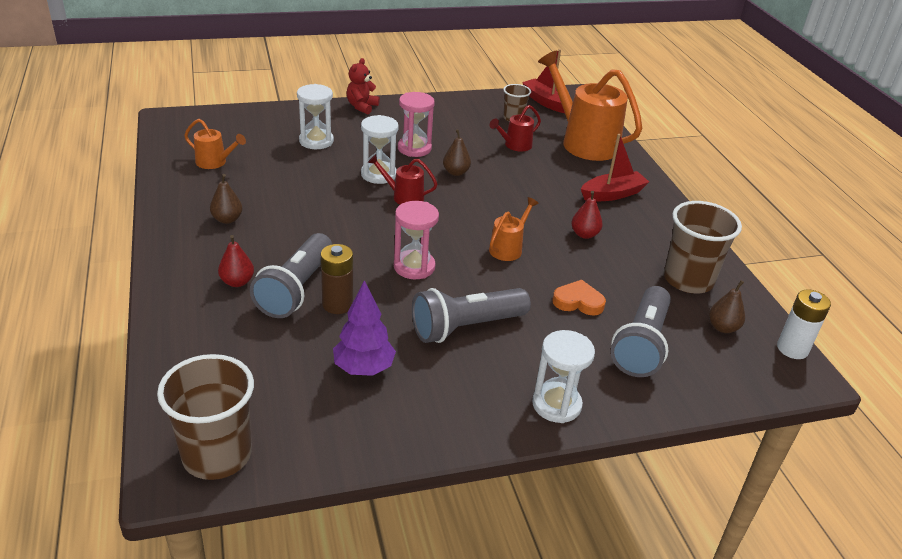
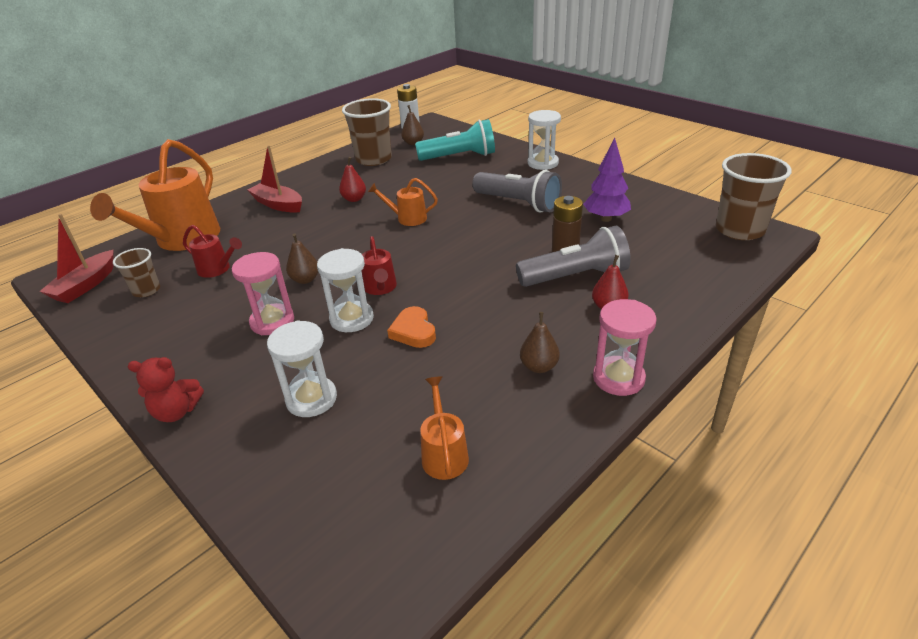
camera: 115 degrees left, 0 degrees up
pink hourglass [394,201,439,279] -> pink hourglass moved to [593,299,657,396]
orange heart [552,280,606,315] -> orange heart moved to [387,306,436,348]
grey flashlight [611,286,671,377] -> turquoise flashlight [415,119,495,161]

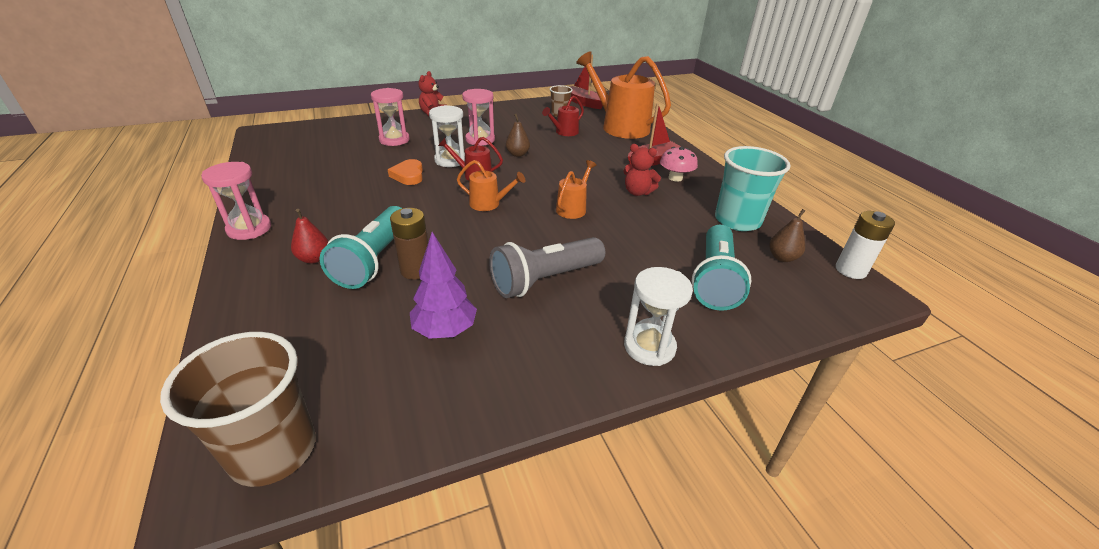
camera: 110 degrees right, 0 degrees up
white hourglass [267,321,337,417] -> pink hourglass [371,88,410,146]
red pear [339,157,366,202] -> red teddy bear [623,144,661,196]
brown cup [342,98,392,166] -> turquoise cup [715,146,791,231]
orange heart [387,306,436,348] -> orange heart turned 105 degrees counterclockwise [388,159,423,185]
orange watering can [420,376,469,480] -> orange watering can moved to [457,160,525,211]
grey flashlight [516,225,631,287] -> turquoise flashlight [319,206,403,289]
brown pear [520,312,560,373] -> none
none -> pink mushroom [660,147,698,182]

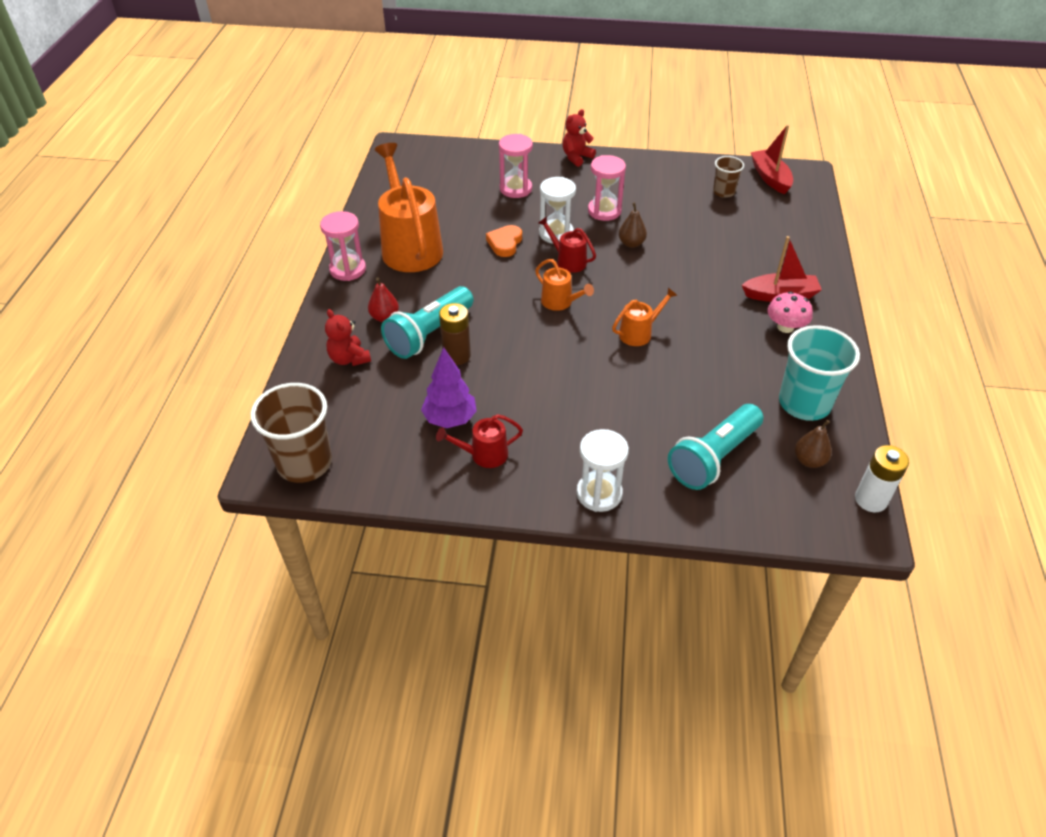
camera: 30 degrees right, 10 degrees up
grey flashlight [489,237,605,298] -> none
red watering can [542,95,584,136] -> red watering can moved to [436,414,523,468]
orange watering can [576,51,671,139] -> orange watering can moved to [374,143,443,272]
red teddy bear [623,144,661,196] -> red teddy bear moved to [325,309,371,366]

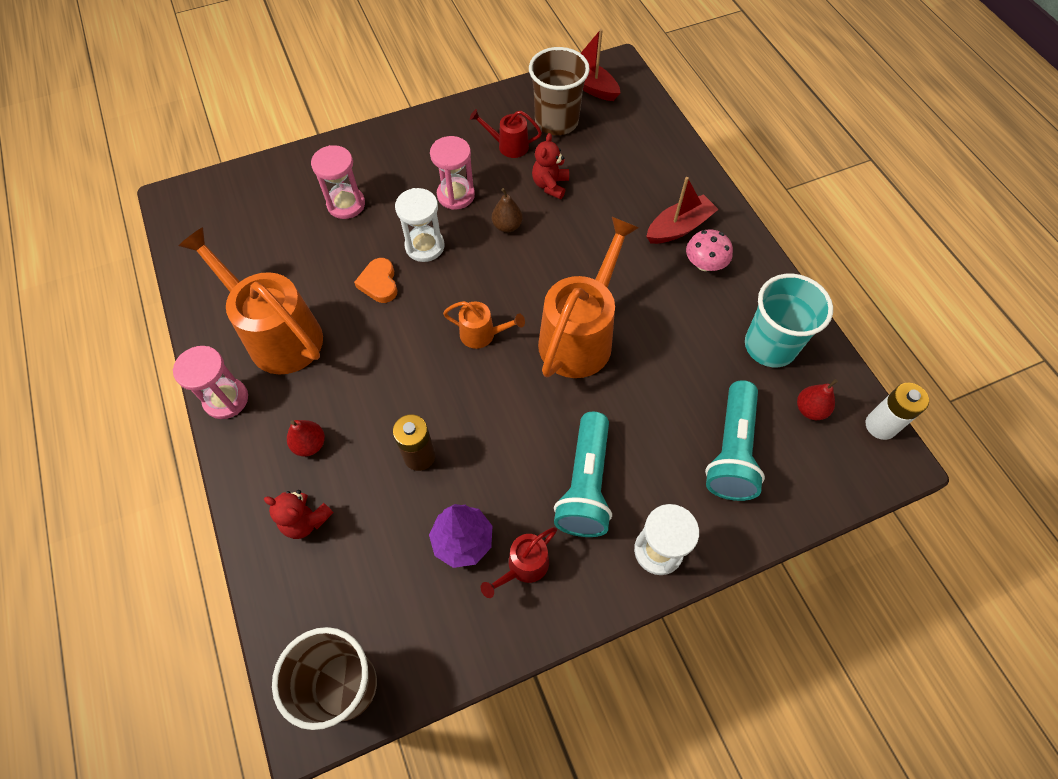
camera: 30 degrees left, 15 degrees up
turquoise flashlight [381,286,474,359] -> turquoise flashlight moved to [554,412,612,537]
red watering can [538,216,596,273] -> red watering can moved to [470,109,542,158]
red teddy bear [563,109,596,167] -> red teddy bear moved to [532,133,569,199]
orange watering can [612,287,678,346] -> orange watering can [538,217,639,378], size x2.09
brown cup [713,156,744,198] -> brown cup [529,47,590,135], size x1.82
brown pear [795,420,832,468] -> red pear [797,379,838,420]

